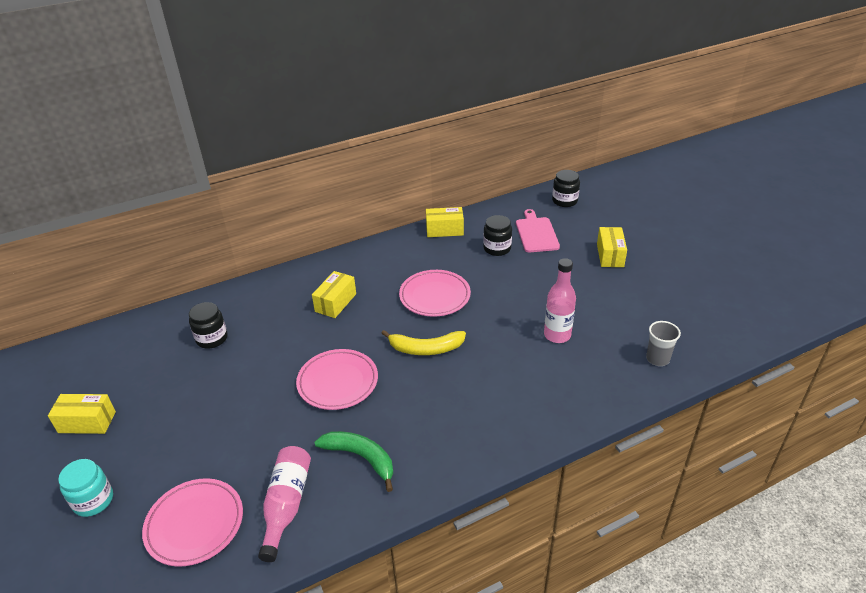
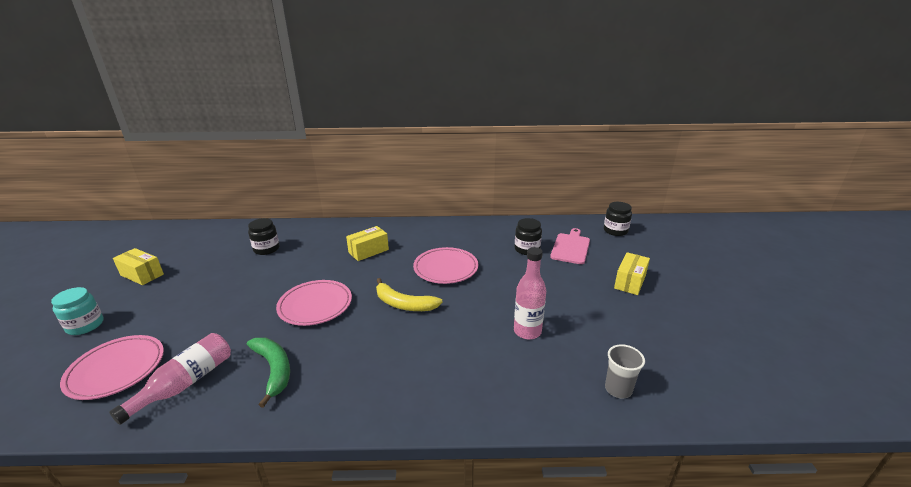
camera: 25 degrees right, 10 degrees down
yellow box [426,207,464,237] -> none

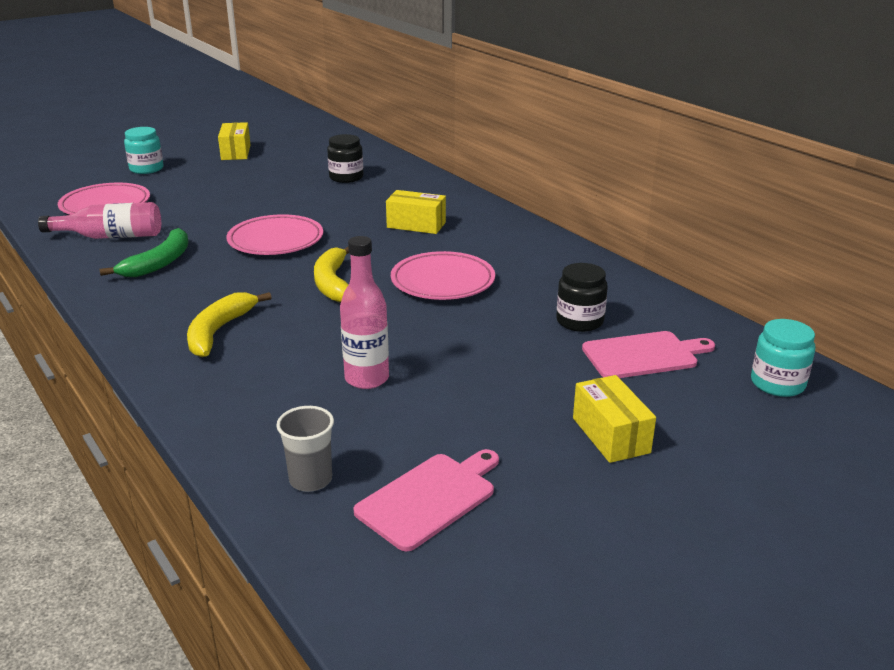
camera: 55 degrees right, 0 degrees up
black jar [604,202,632,236] -> turquoise jar [751,319,815,397]
yellow box [614,252,650,295] -> yellow box turned 75 degrees clockwise [573,375,656,463]
none -> yellow banana [187,292,272,357]
none -> pink cutting board [353,449,499,551]

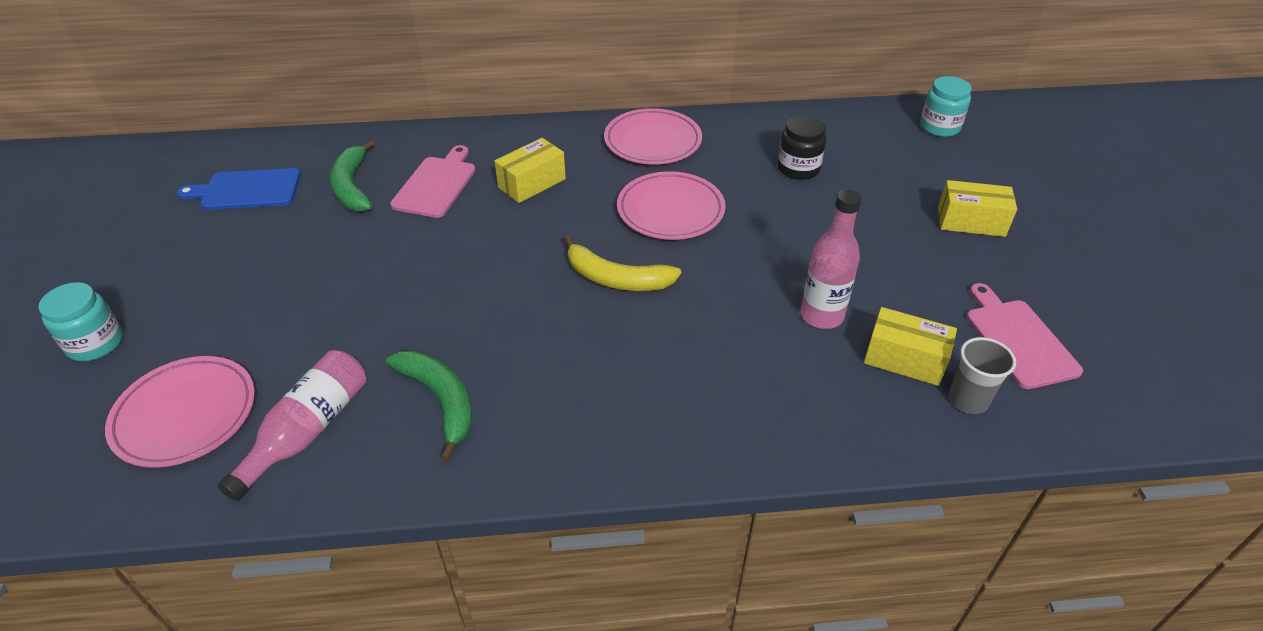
camera: 60 degrees left, 15 degrees up
yellow banana [187,292,272,357] -> none
yellow box [218,122,250,160] -> yellow box moved to [864,307,957,386]
pink plate [226,214,323,255] -> pink plate moved to [604,108,702,164]
black jar [327,134,363,183] -> green banana [330,140,375,212]
pink cutting board [582,331,715,378] -> pink cutting board moved to [390,145,475,218]
none -> blue cutting board [177,168,301,210]

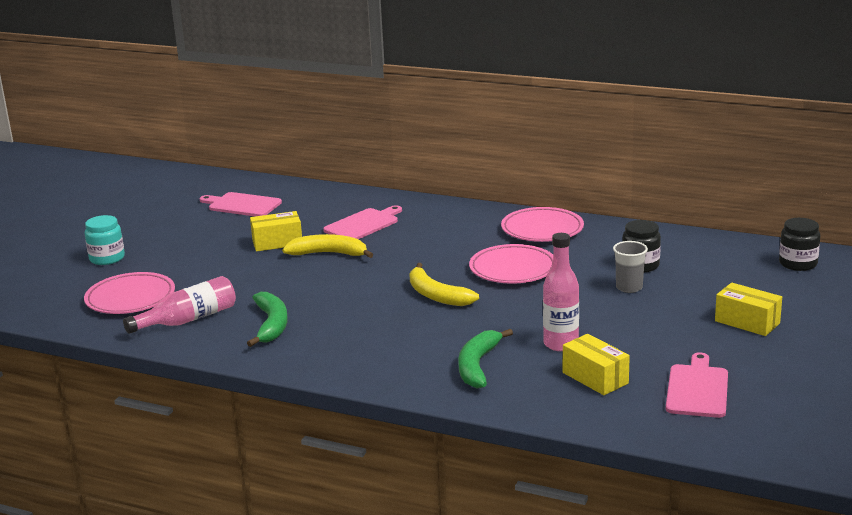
camera: 30 degrees right, 20 degrees down
blue cutting board [177,168,301,210] -> pink cutting board [200,192,282,216]
green banana [330,140,375,212] -> green banana moved to [458,329,513,388]
yellow box [494,138,566,203] -> yellow box moved to [250,211,302,252]
turquoise jar [920,76,972,137] -> black jar [779,218,820,271]
grey cup [949,337,1016,414] -> grey cup moved to [613,241,648,293]
none -> yellow banana [282,234,373,258]

